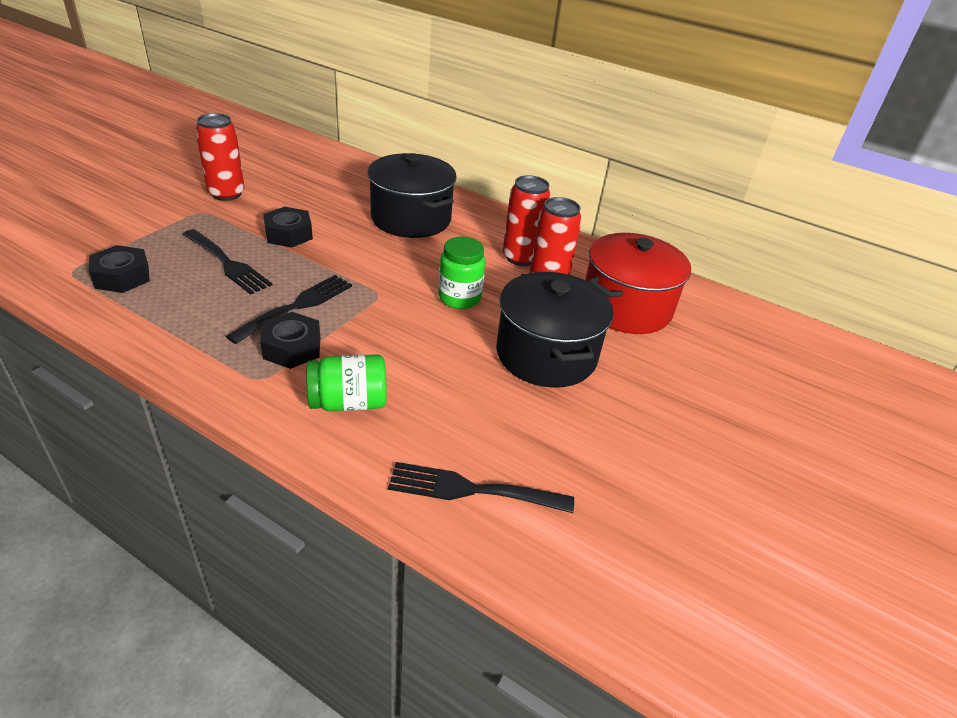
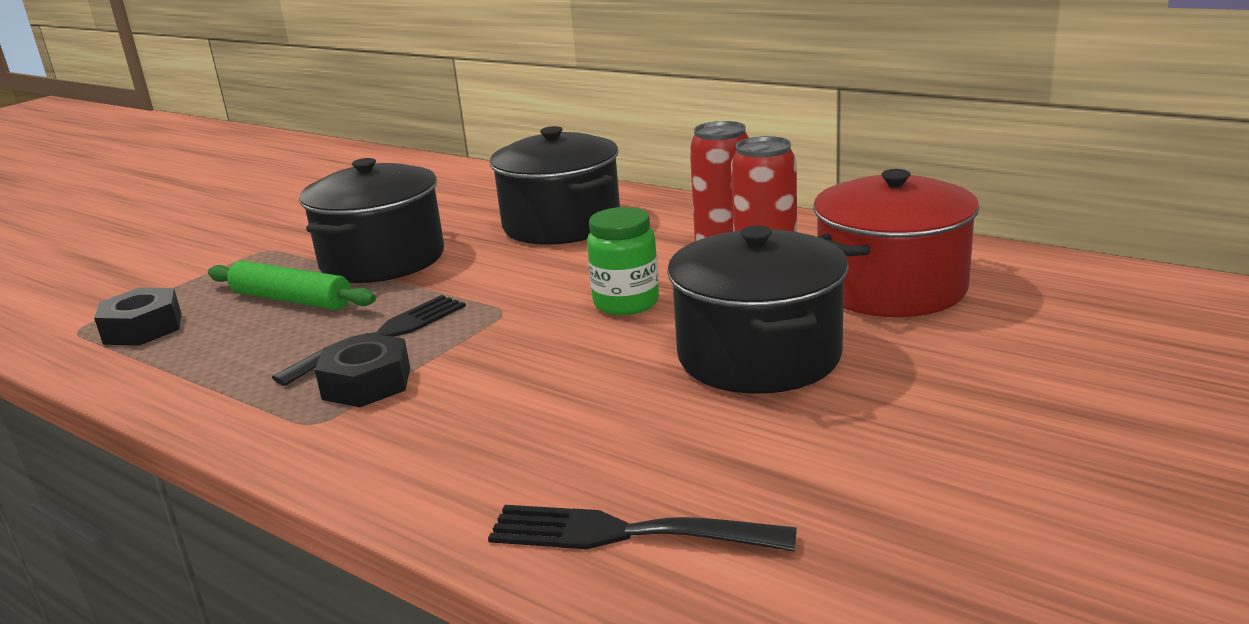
camera: 10 degrees right, 15 degrees down
black fork [183,229,273,295] -> green rolling pin [208,261,376,310]
red can [195,113,245,201] -> none
black nut [263,206,313,248] -> black pot [299,158,444,283]
green jar [306,354,387,411] -> none

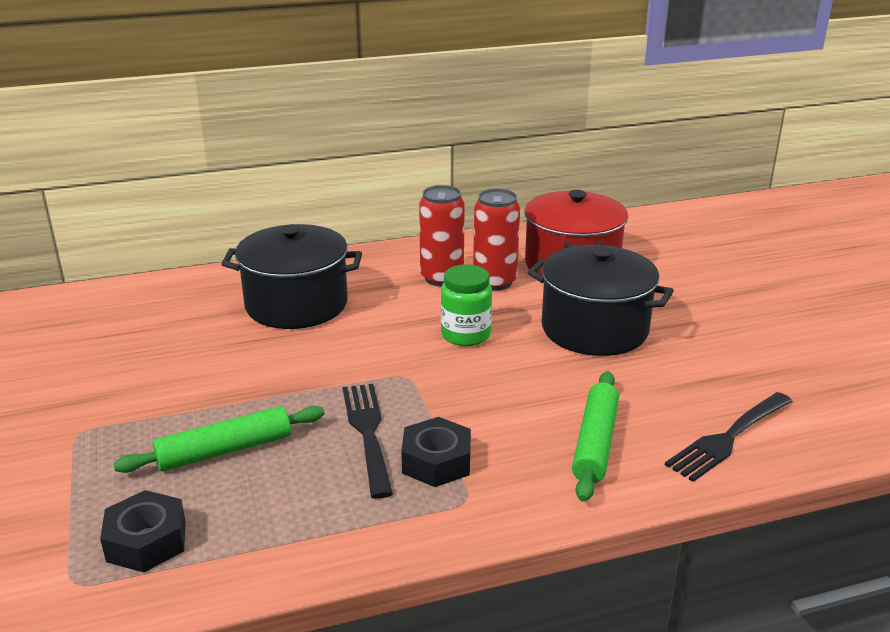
camera: 55 degrees left, 5 degrees up
black pot [299,158,444,283] -> none
none -> green rolling pin [572,371,619,502]

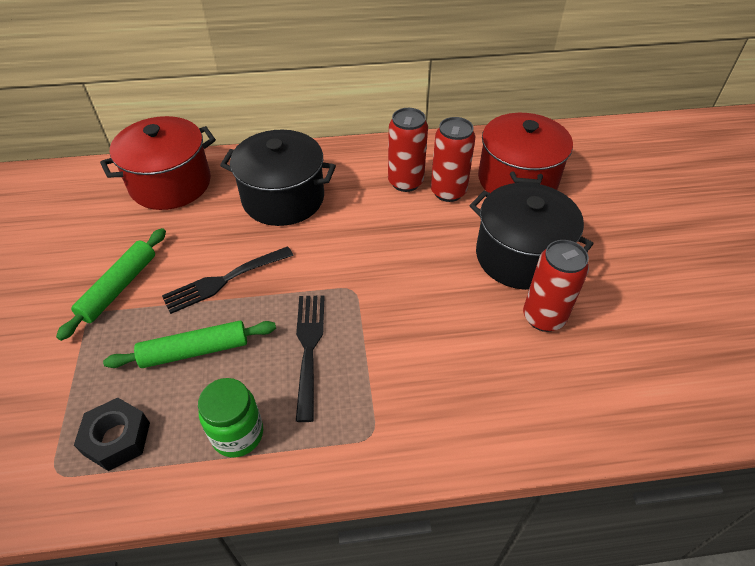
camera: 10 degrees right, 20 degrees up
black nut [401,417,471,487] -> none
green jar [441,265,492,346] -> green jar moved to [198,378,263,457]
green rolling pin [572,371,619,502] -> green rolling pin moved to [56,228,166,341]
black fork [665,392,793,482] -> black fork moved to [162,246,294,314]
none -> red pot [100,116,216,210]
none -> red can [523,240,589,332]

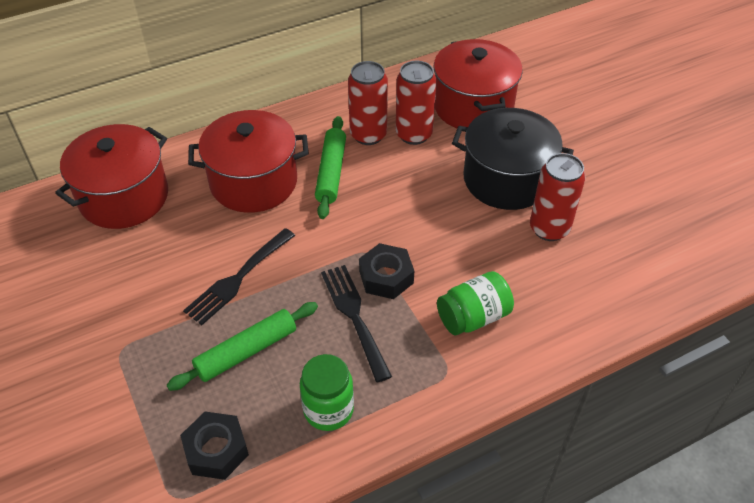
camera: 20 degrees left, 0 degrees up
green rolling pin [56,228,166,341] -> green rolling pin moved to [315,116,346,219]
black pot [220,130,336,226] -> red pot [188,110,309,213]
none -> black nut [359,243,414,299]
none -> green jar [437,271,514,335]

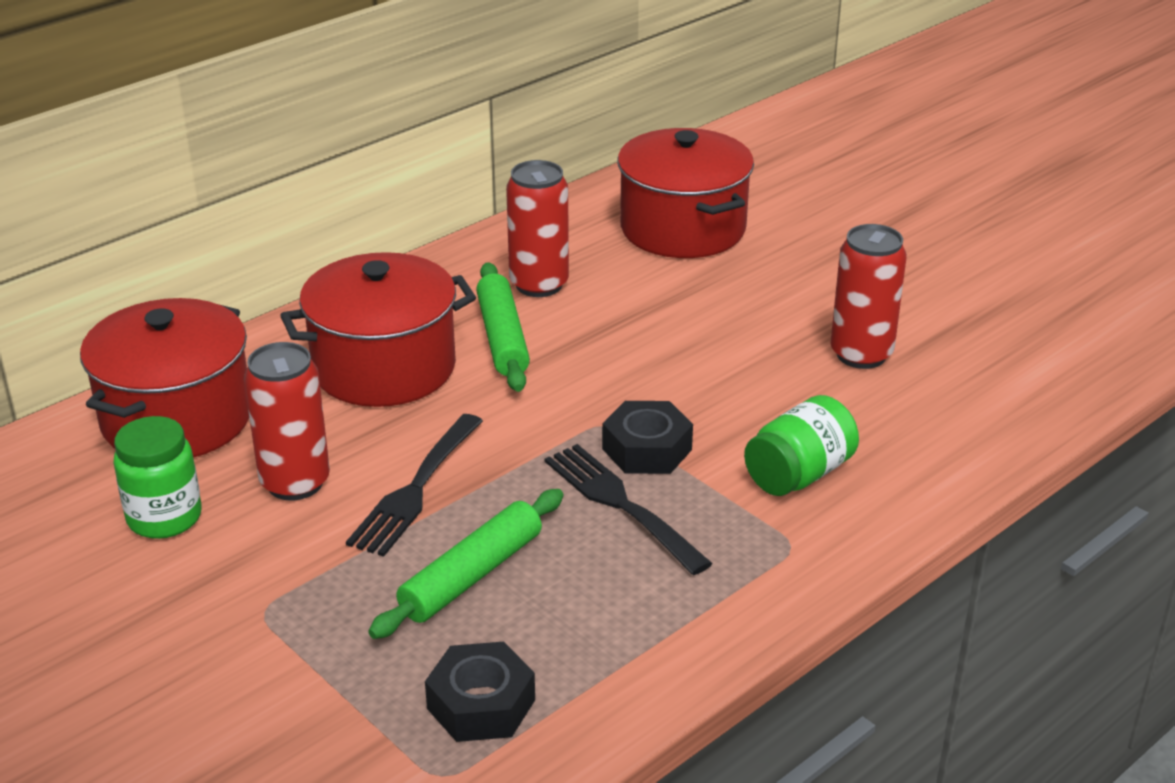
camera: 15 degrees left, 15 degrees down
green jar [300,354,354,431] -> green jar moved to [113,416,202,539]
red can [396,61,436,145] -> red can moved to [244,342,330,500]
black pot [452,108,574,210] -> none

